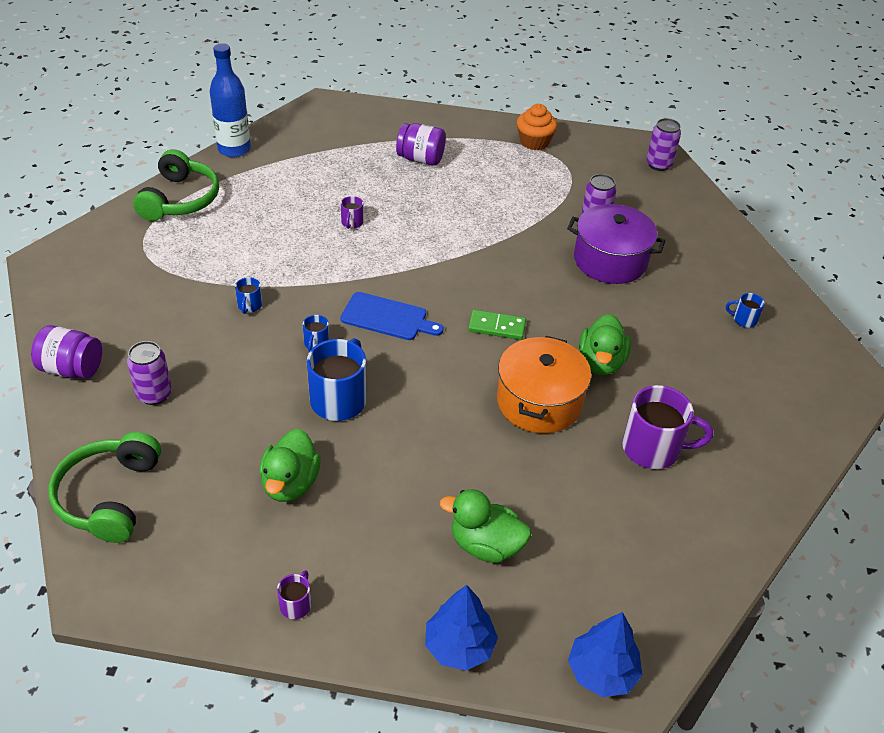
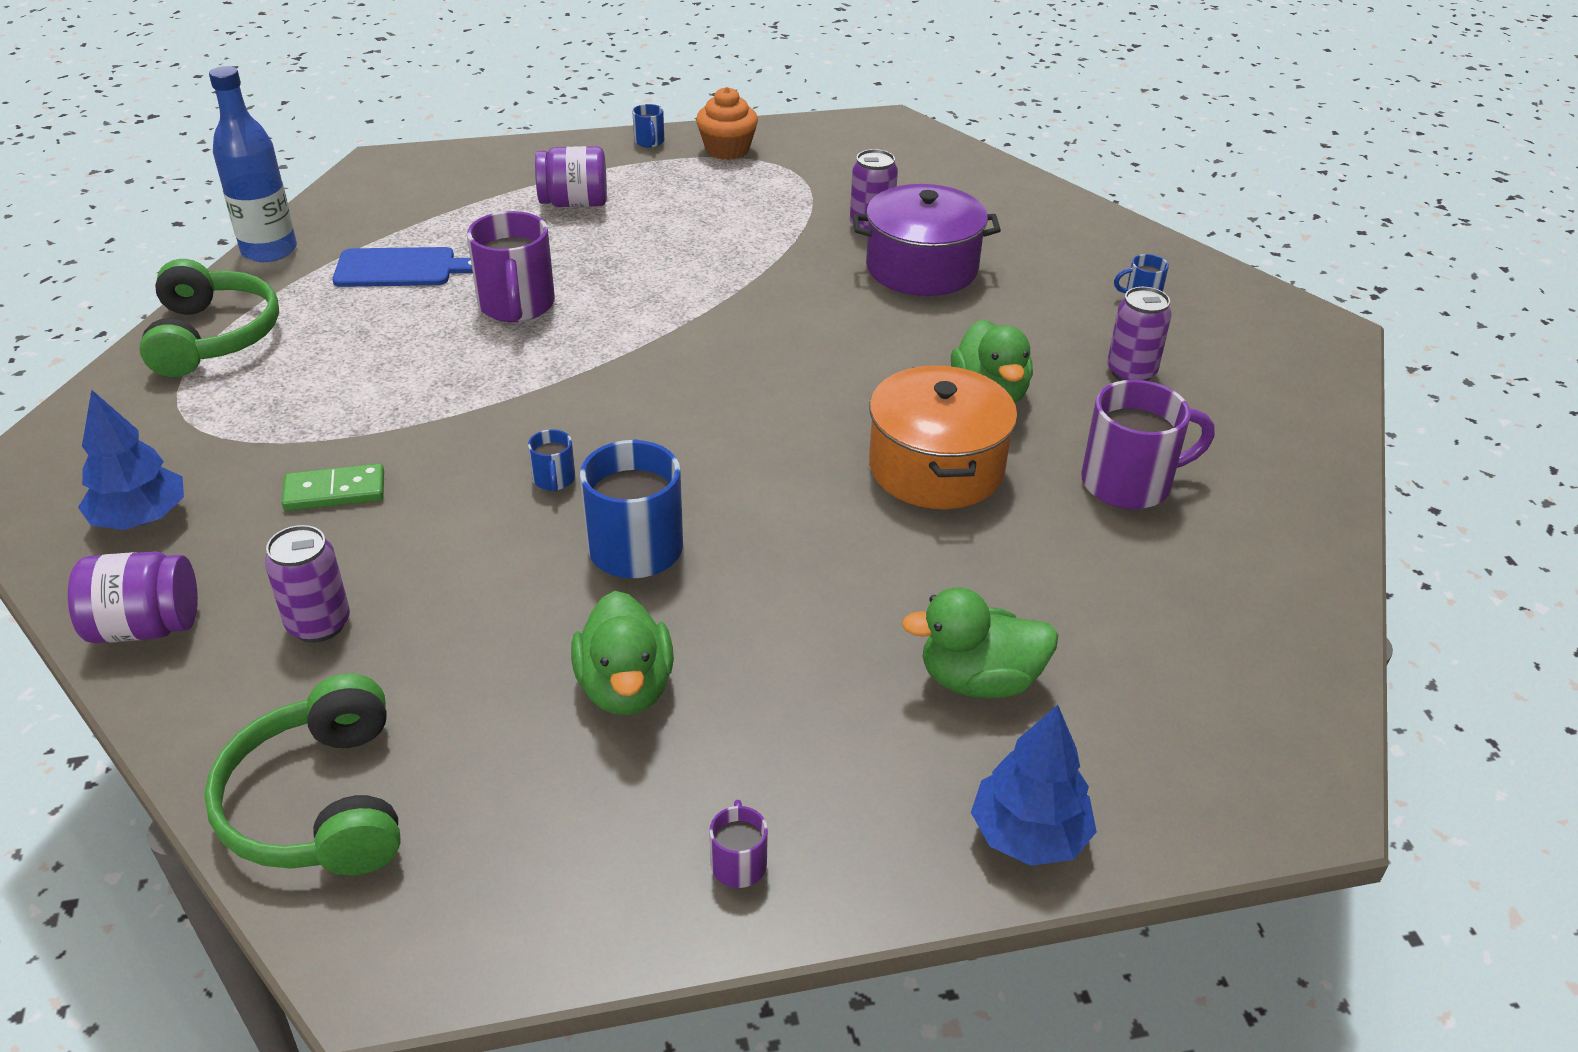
camera: 20 degrees left, 5 degrees down
blue mug [235,277,262,314] -> blue mug moved to [632,104,664,148]
blue cutting board [340,292,444,340] -> blue cutting board moved to [332,247,473,287]
purple mug [341,196,364,229] -> purple mug [467,211,555,322], size x2.11
green domino [468,310,526,340] -> green domino moved to [282,463,384,511]
blue tree [568,612,642,697] -> blue tree moved to [78,390,184,530]
purple can [646,118,681,171] -> purple can moved to [1107,287,1172,381]

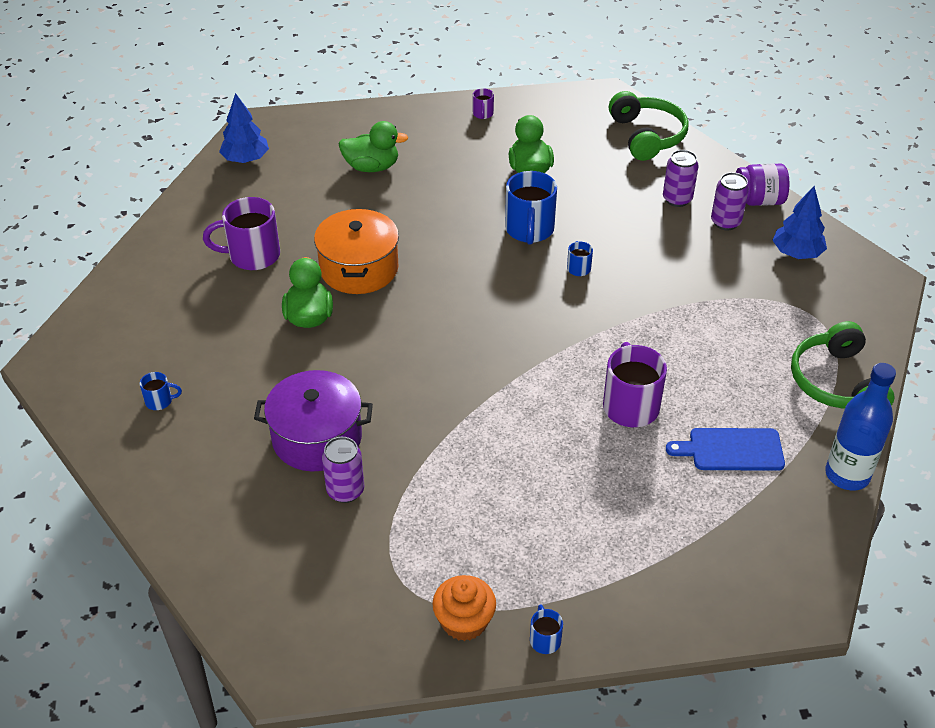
camera: 175 degrees left, 5 degrees up
green domino [282,463,384,511] -> none
purple jar [535,146,607,207] -> none
blue tree [971,705,1097,866] -> blue tree moved to [219,93,269,163]
purple can [1107,287,1172,381] -> purple can moved to [711,172,749,230]

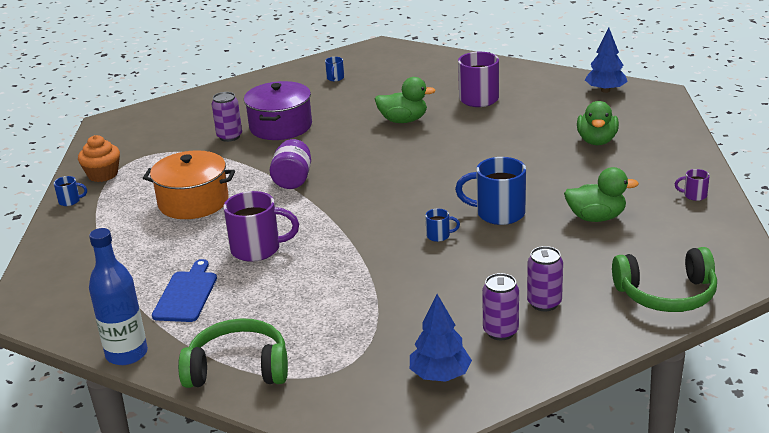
camera: 100 degrees right, 15 degrees down
orange pot [314,209,399,294] -> orange pot moved to [143,150,235,219]
purple jar [736,163,789,206] -> purple jar moved to [270,139,311,189]

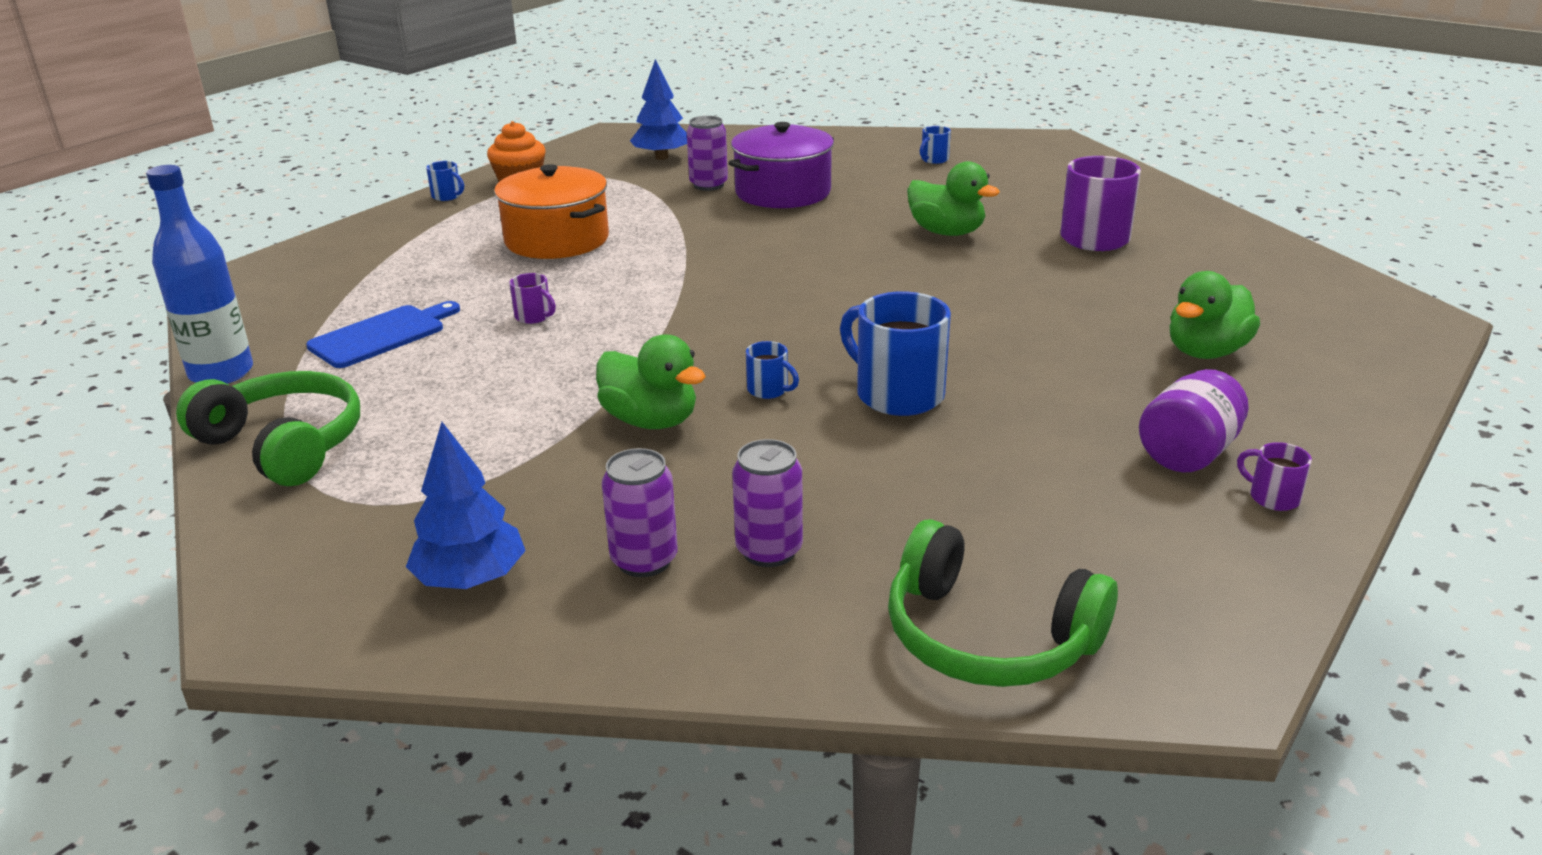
camera: 35 degrees right, 0 degrees up
purple mug [223,191,299,262] -> purple mug [510,273,556,324], size x0.47
purple jar [270,139,311,189] -> purple jar moved to [1139,369,1249,473]
green duck [564,167,639,222] -> green duck moved to [596,334,706,429]
blue tree [585,28,628,93] -> blue tree moved to [630,59,687,160]

